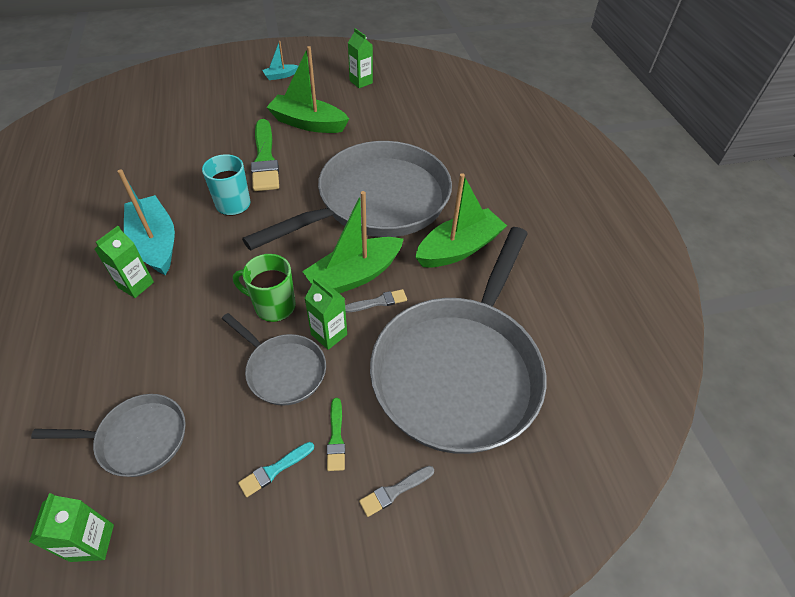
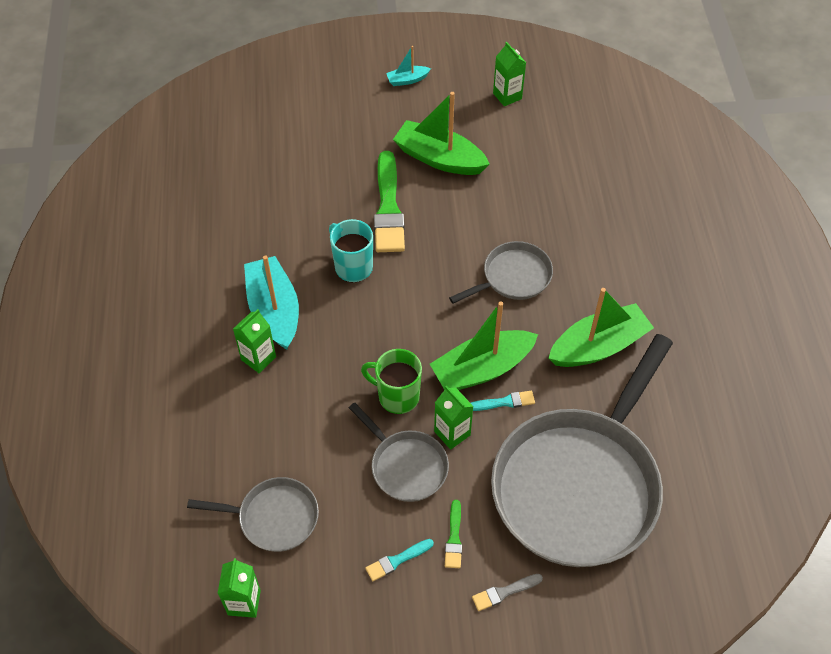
camera: 10 degrees right, 5 degrees up
grey pan [242,141,452,251] -> grey pan [449,241,553,304], size x0.46
grey brush [345,289,407,313] -> turquoise brush [471,391,535,411]

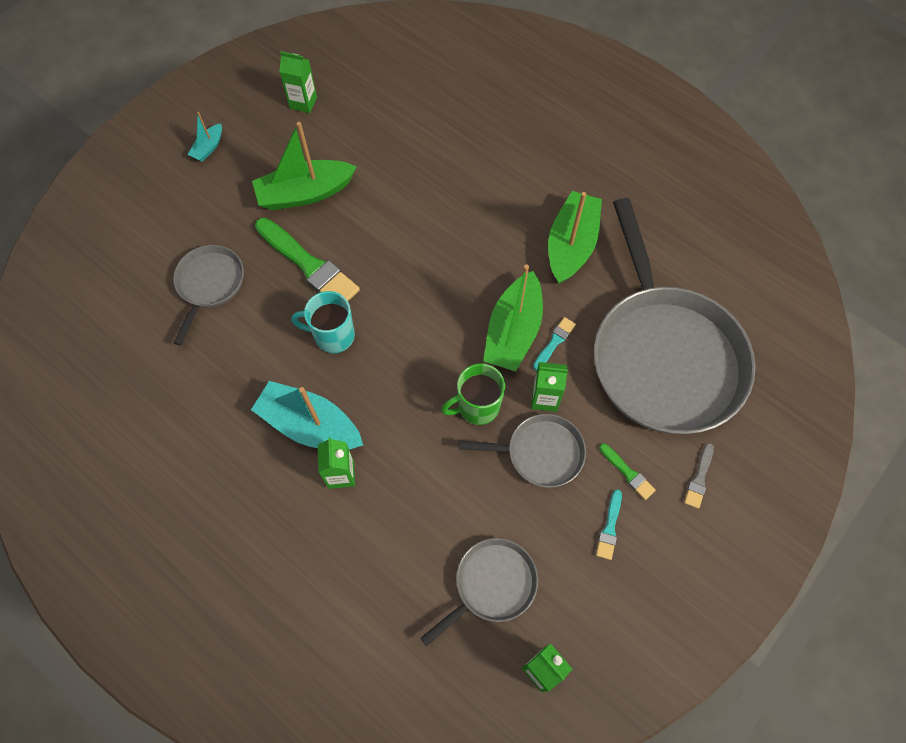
camera: 45 degrees left, 10 degrees up
grey pan [449,241,553,304] -> grey pan moved to [173,245,244,345]

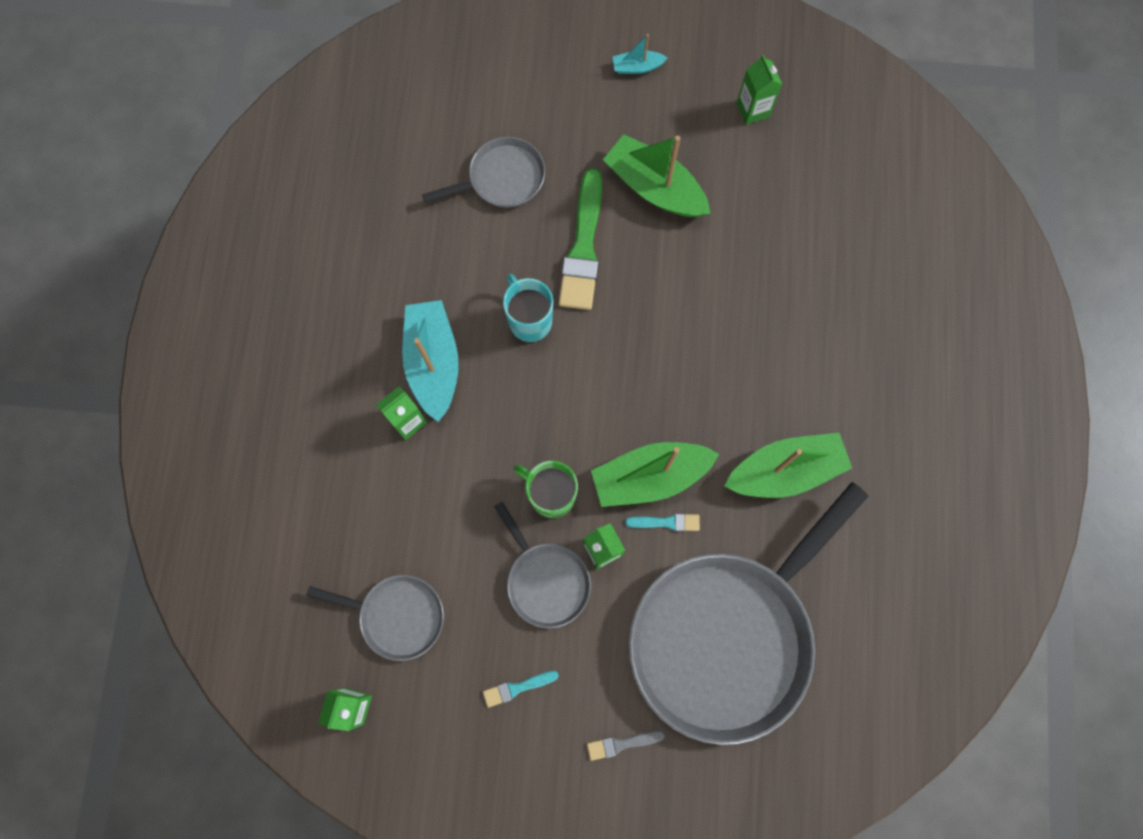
camera: 55 degrees right, 10 degrees up
green brush [599,443,656,500] -> none

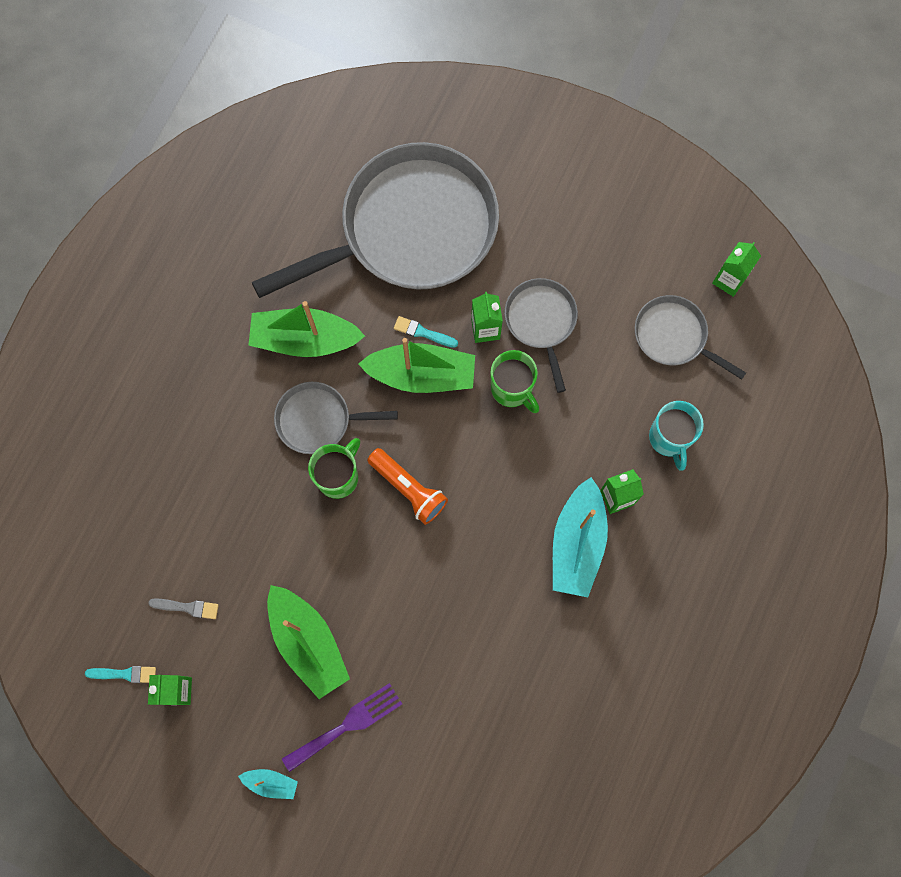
camera: 160 degrees left, 0 degrees up
grey pan [422,137,545,208] -> grey pan moved to [274,382,398,454]
turquoise brush [483,671,559,708] -> turquoise brush moved to [85,666,156,683]
turquoise mug [503,274,553,342] -> turquoise mug moved to [649,401,704,471]
green brush [559,168,602,310] -> none
grey brush [587,731,665,761] -> grey brush moved to [148,598,219,619]
none -> purple fork [282,683,402,772]
none -> green mug [308,438,360,499]
none -> orange flashlight [367,448,448,525]

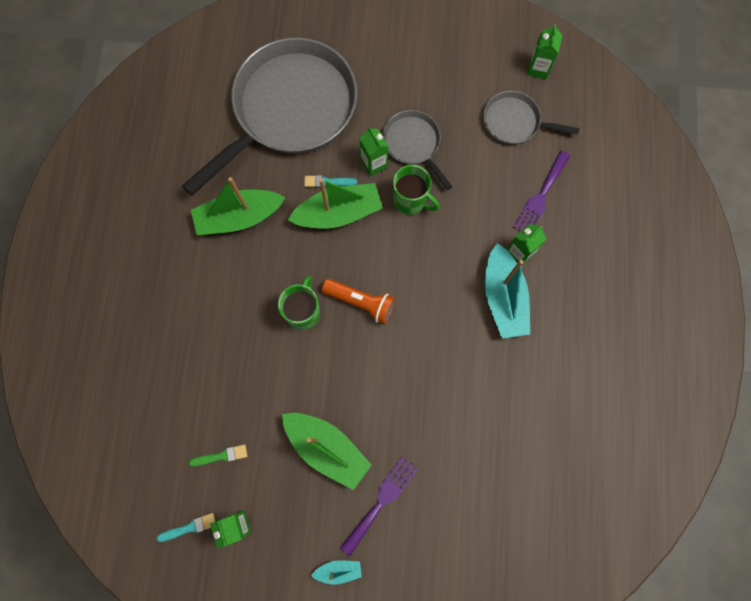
camera: 20 degrees left, 0 degrees up
grey brush [148,598,219,619] -> green brush [189,444,247,466]
grey pan [274,382,398,454] -> none
turquoise mug [649,401,704,471] -> purple fork [513,150,570,231]

